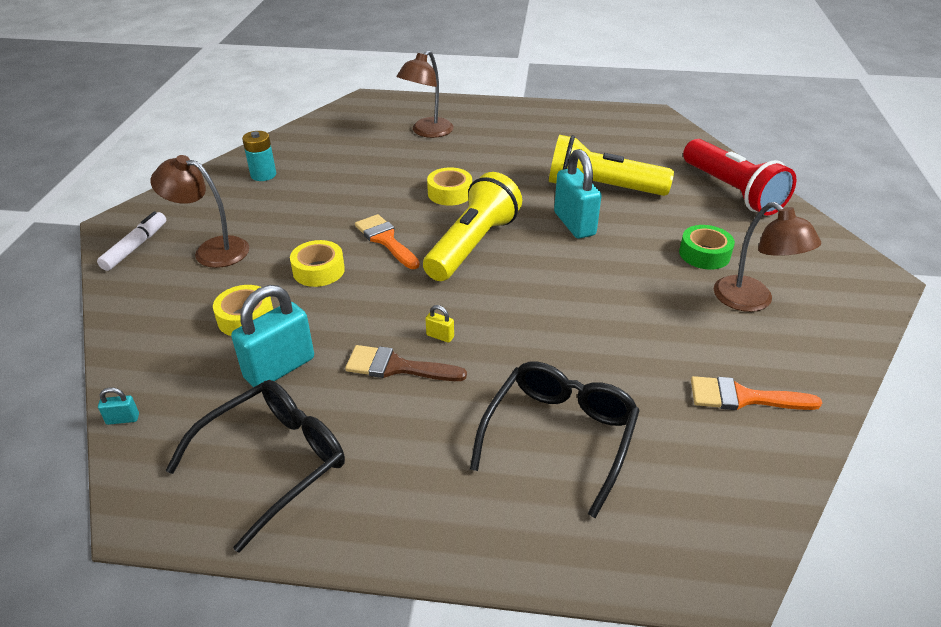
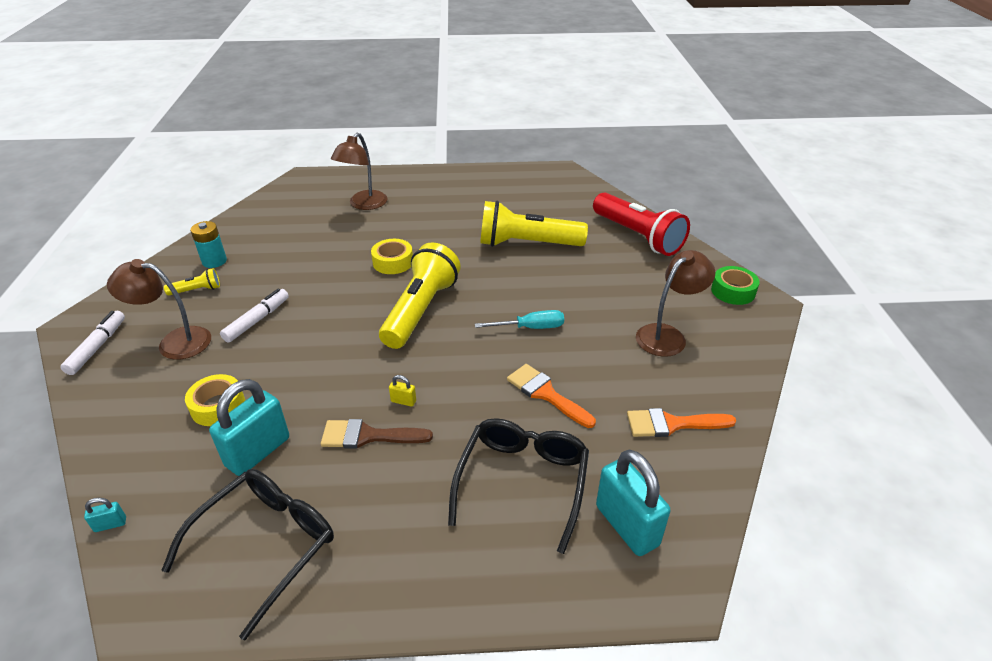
camera: 10 degrees left, 0 degrees up
yellow tape [290,240,345,287] -> none
orange brush [355,214,420,269] -> orange brush moved to [507,364,596,428]
turquoise padlock [554,149,602,239] -> turquoise padlock moved to [596,449,670,556]
green tape [679,225,735,270] -> green tape moved to [711,266,760,305]
brown lamp [713,202,821,312] -> brown lamp turned 90 degrees counterclockwise [636,250,715,357]
none -> yellow flashlight [164,268,220,295]
none -> white marker [220,288,289,343]
none -> turquoise screwdriver [475,310,564,329]

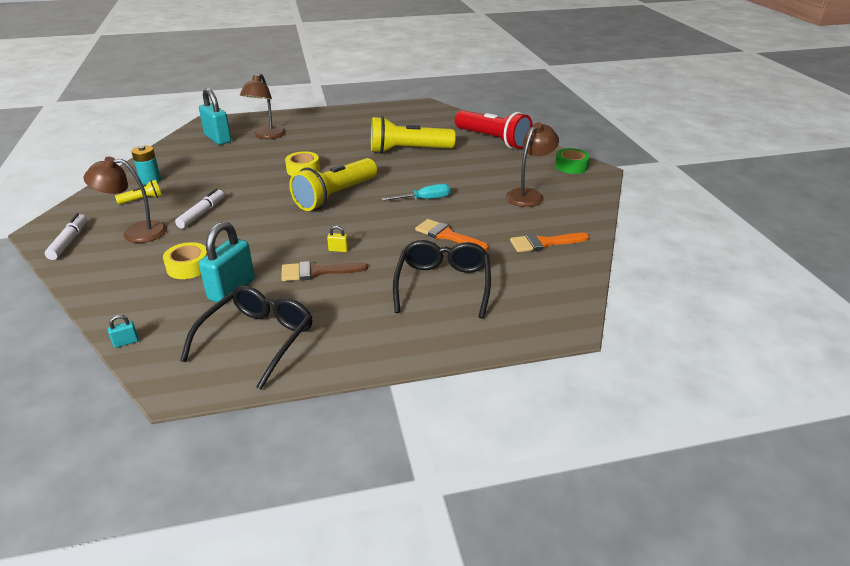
camera: 10 degrees left, 5 degrees down
yellow flashlight [379,243,461,349] -> yellow flashlight turned 150 degrees counterclockwise [289,158,377,211]
turquoise padlock [596,449,670,556] -> turquoise padlock moved to [199,88,231,145]

